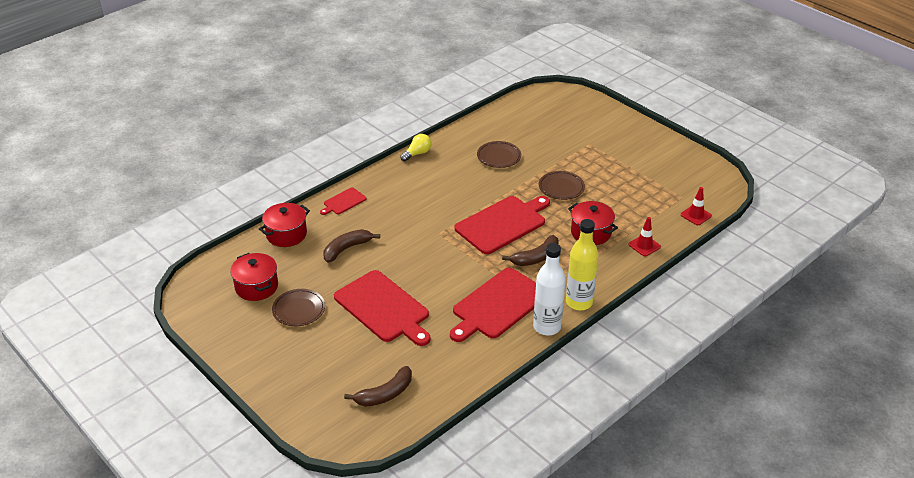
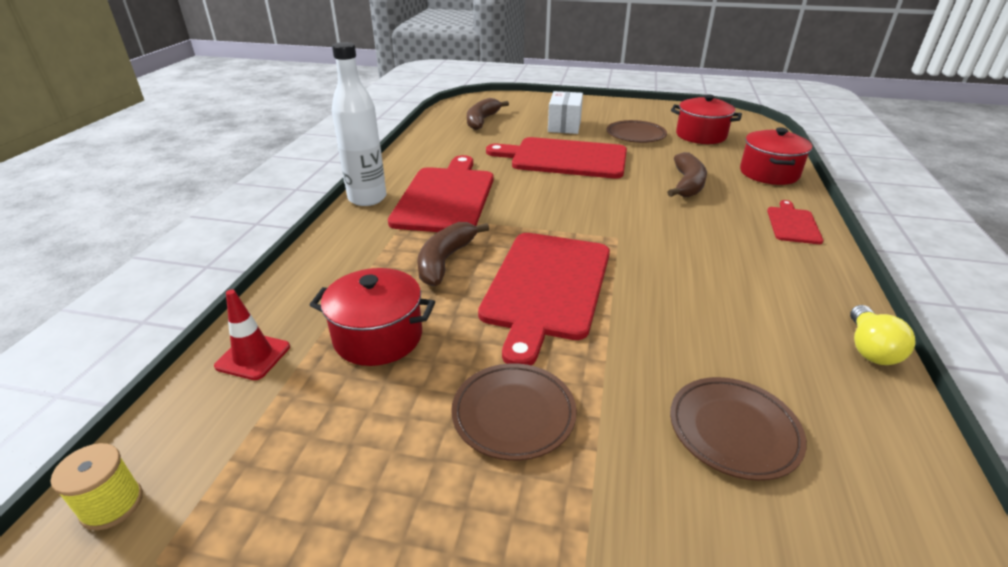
camera: 145 degrees right, 5 degrees down
yellow bottle [566,219,599,310] -> none
red traffic cone [681,187,712,225] -> yellow spool [51,443,143,530]
none -> white box [548,91,583,134]

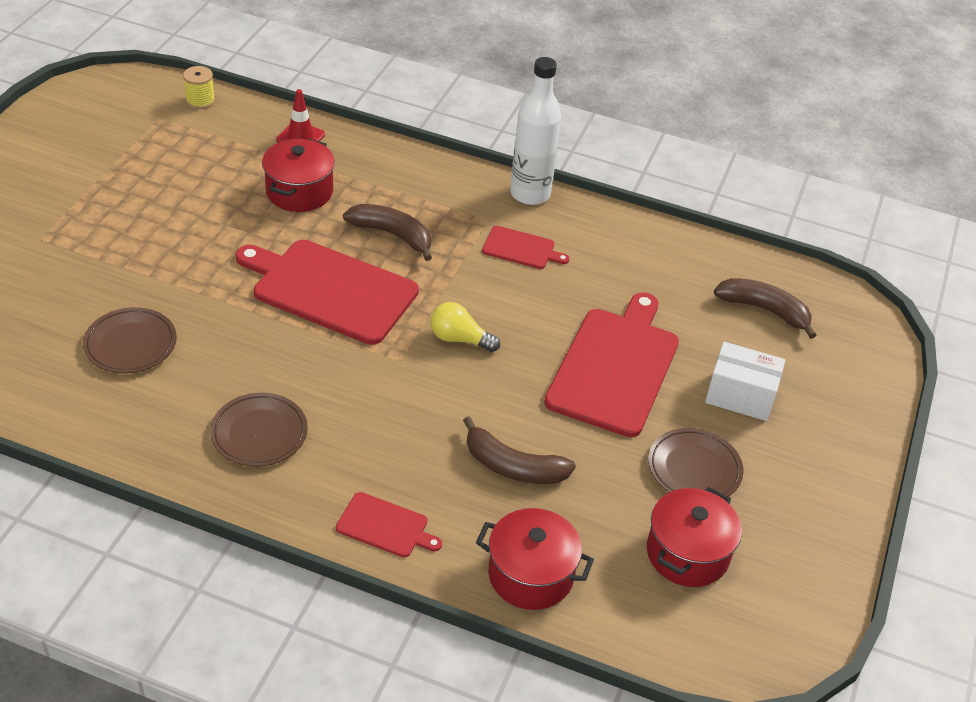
camera: 95 degrees right, 10 degrees up
red cutting board [388,155,493,232] -> red cutting board [482,226,570,269], size x0.48
brown plate [451,363,577,461] -> brown plate moved to [210,393,308,467]
yellow light bulb [850,305,916,365] -> yellow light bulb moved to [430,302,500,352]

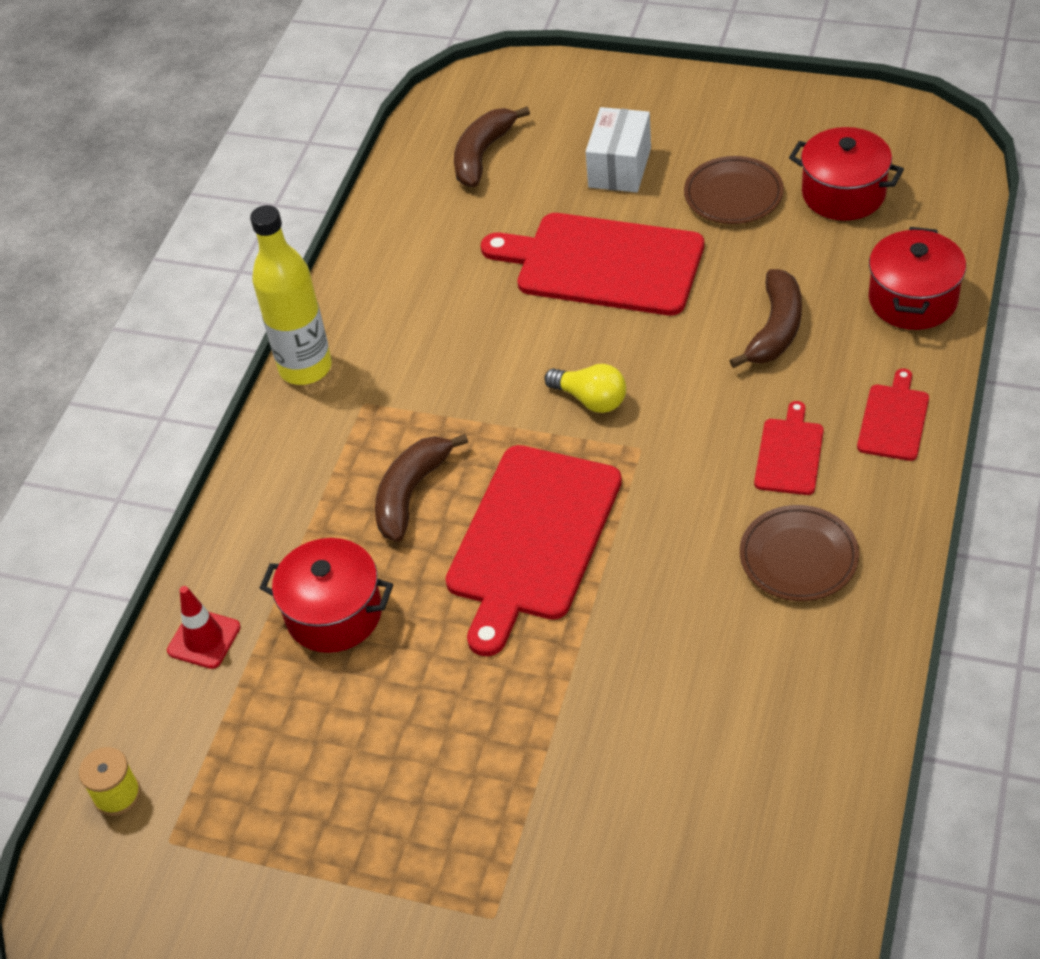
camera: 85 degrees left, 5 degrees up
brown plate [83,307,177,373] -> none
yellow light bulb [430,302,500,352] -> yellow light bulb turned 75 degrees counterclockwise [544,364,626,413]
red cutting board [482,226,570,269] -> red cutting board moved to [754,401,824,495]
white bottle [510,57,561,205] -> yellow bottle [250,205,332,385]

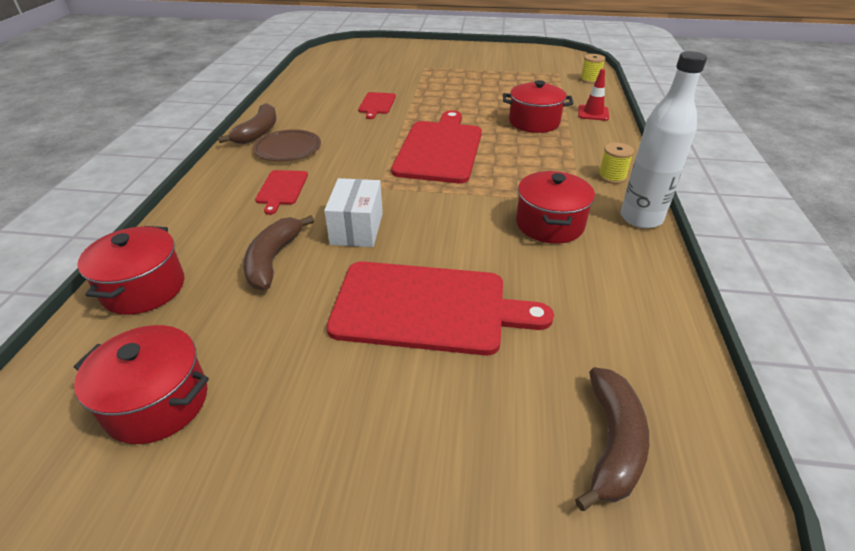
camera: 165 degrees right, 10 degrees down
yellow bottle [250,205,332,385] -> white bottle [621,51,707,228]
brown banana [375,434,468,542] -> brown banana moved to [218,103,277,144]
yellow light bulb [544,364,626,413] -> none
white box [586,107,651,192] -> white box moved to [324,178,383,247]
brown plate [684,156,784,224] -> none
red cutting board [857,369,929,461] -> red cutting board moved to [358,92,396,119]
none -> red pot [516,171,595,244]
none -> yellow spool [598,143,634,184]

